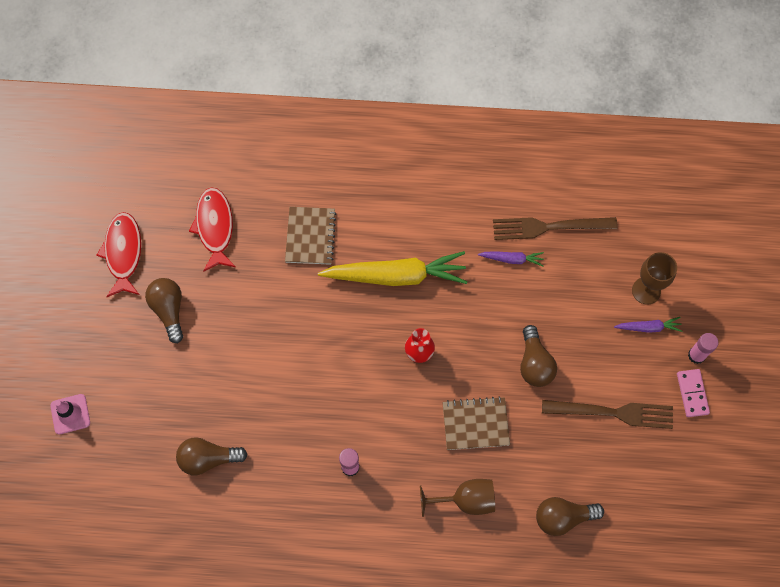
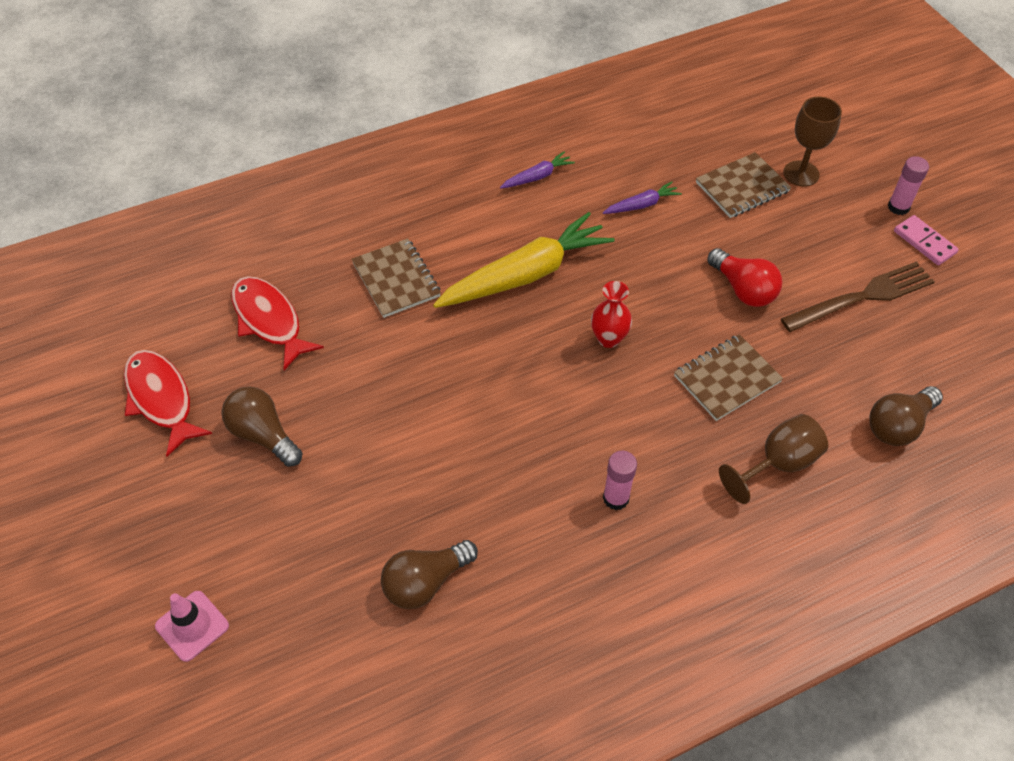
camera: 30 degrees left, 15 degrees down
brown fork [493,217,618,240] -> none
brown light bulb [520,325,557,387] -> red light bulb [707,248,782,307]
purple carrot [614,317,682,333] -> purple carrot moved to [500,151,575,188]
none -> brown notebook [696,152,791,218]

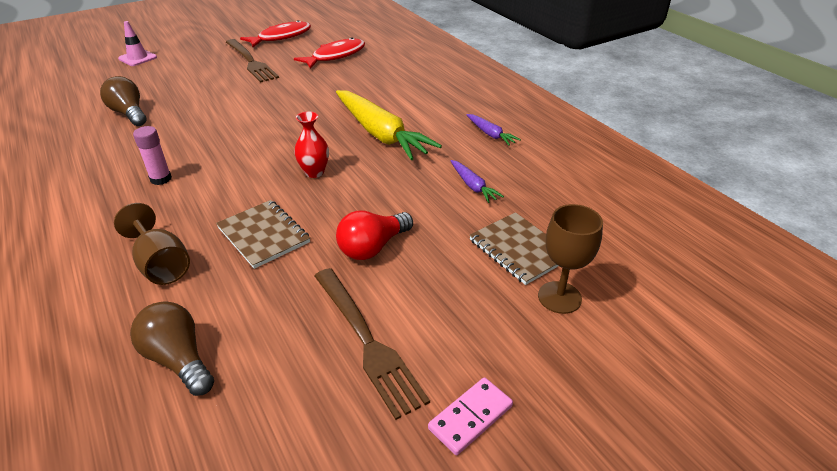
camera: 85 degrees right, 15 degrees down
brown light bulb [222,386,303,467] -> brown fork [226,39,279,83]
brown notebook [352,238,441,318] -> none
pink glue stick [888,156,929,215] -> none

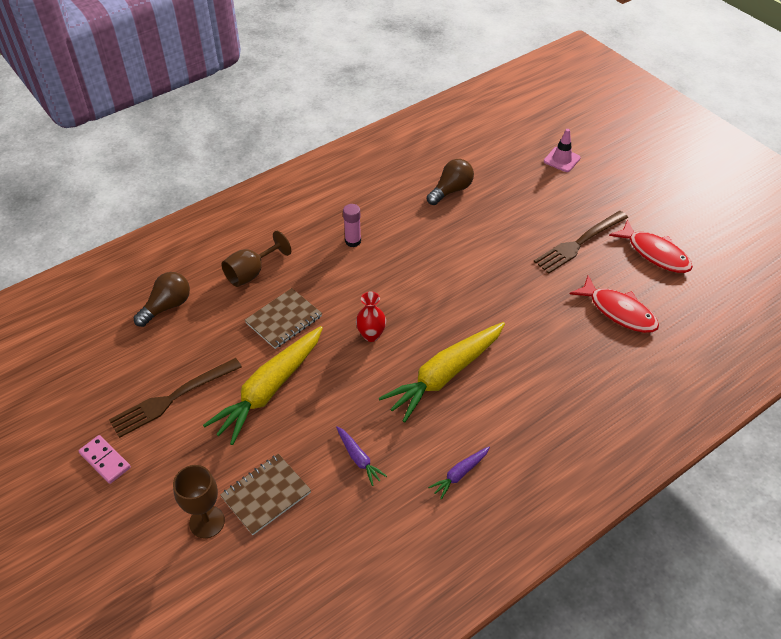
camera: 85 degrees right, 10 degrees up
red light bulb [336,211,413,260] -> yellow carrot [203,326,323,445]
purple carrot [450,160,504,203] -> purple carrot turned 90 degrees counterclockwise [336,426,387,486]

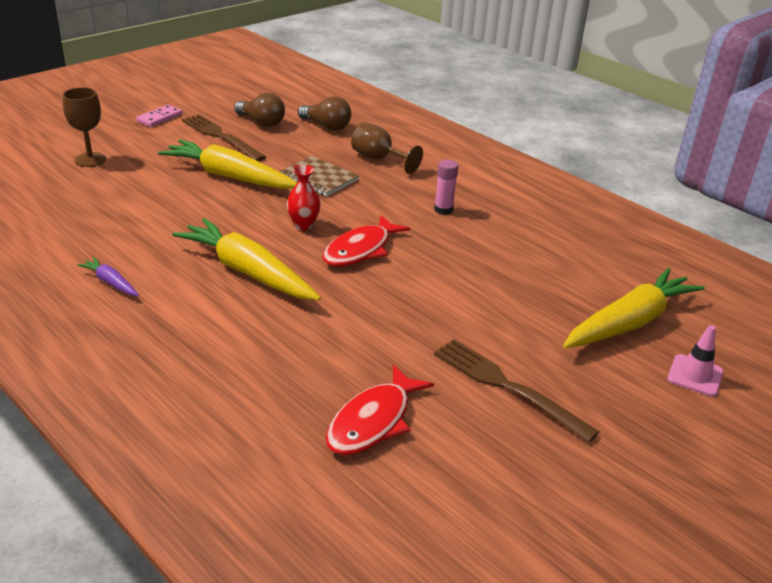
camera: 80 degrees right, 15 degrees down
brown notebook [220,454,311,535] -> none
purple carrot [336,426,387,486] -> none
brown light bulb [427,159,474,205] -> brown light bulb moved to [234,93,285,127]
red fish [609,219,693,273] -> red fish moved to [323,215,411,266]
none -> yellow carrot [563,268,705,348]

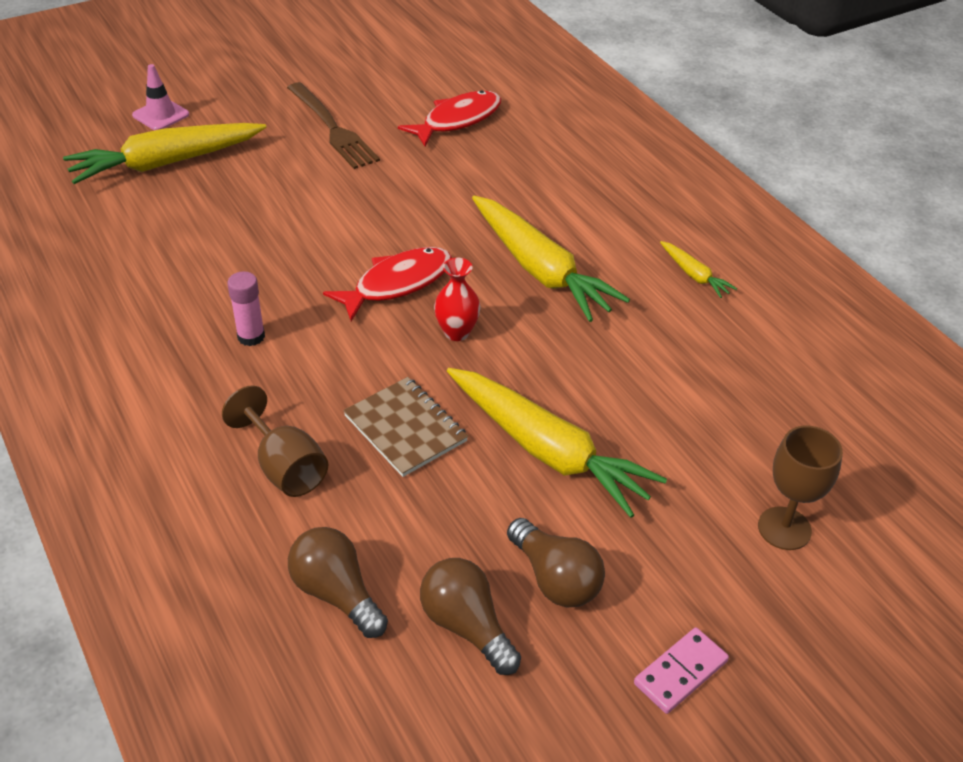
camera: 165 degrees left, 10 degrees up
purple carrot [77,257,139,296] -> yellow carrot [660,241,737,298]
brown fork [182,114,266,161] -> brown light bulb [507,518,605,607]

